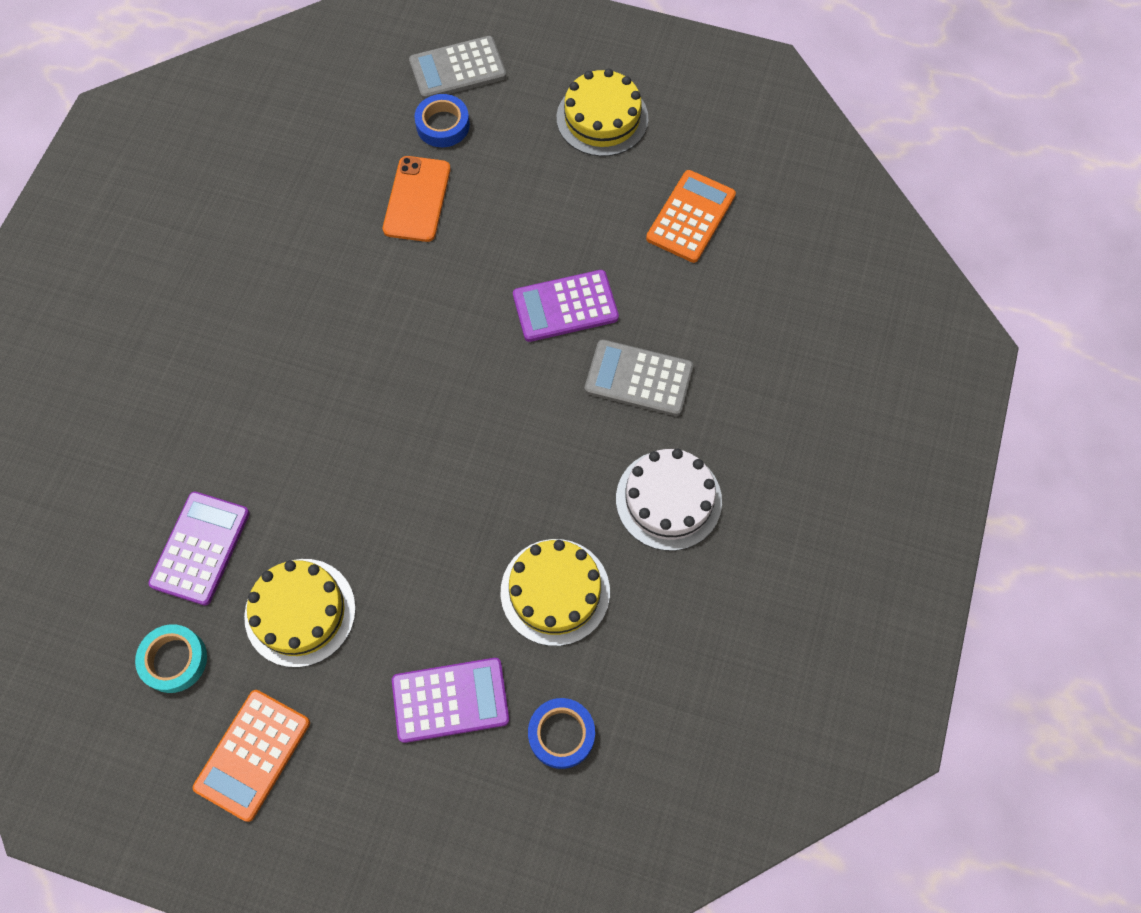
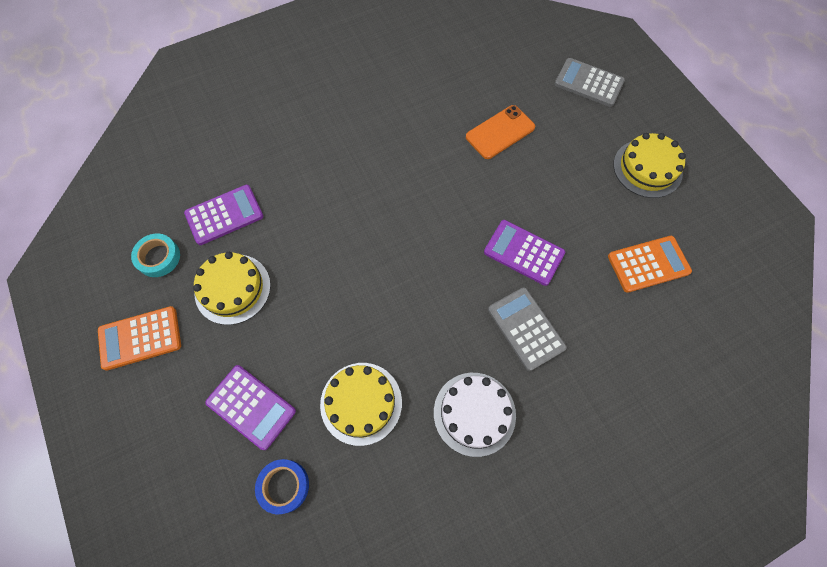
camera: 45 degrees right, 0 degrees up
blue tape [414,94,470,147] -> none

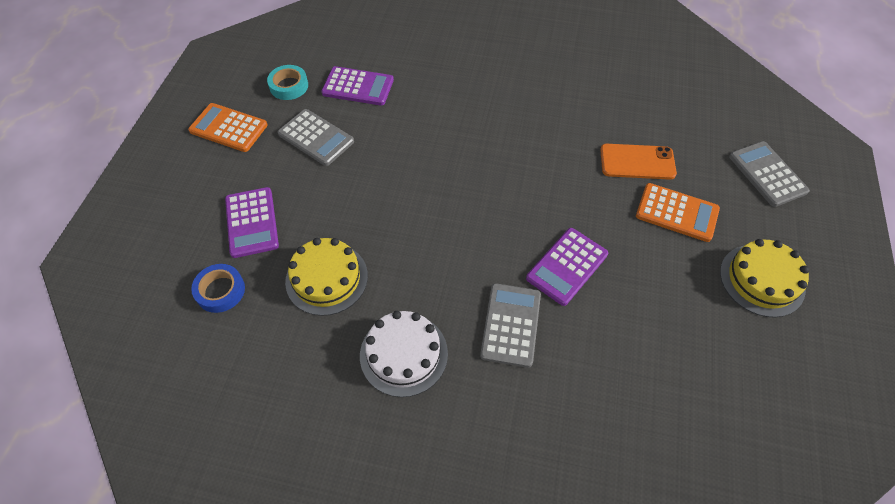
camera: 40 degrees right, 10 degrees down
yellow cake [193,252,271,325] -> grey calculator [278,109,354,166]
purple calculator [484,220,565,286] -> purple calculator turned 120 degrees counterclockwise [526,228,608,306]
orange calculator [608,236,692,293] -> orange calculator moved to [636,183,720,242]

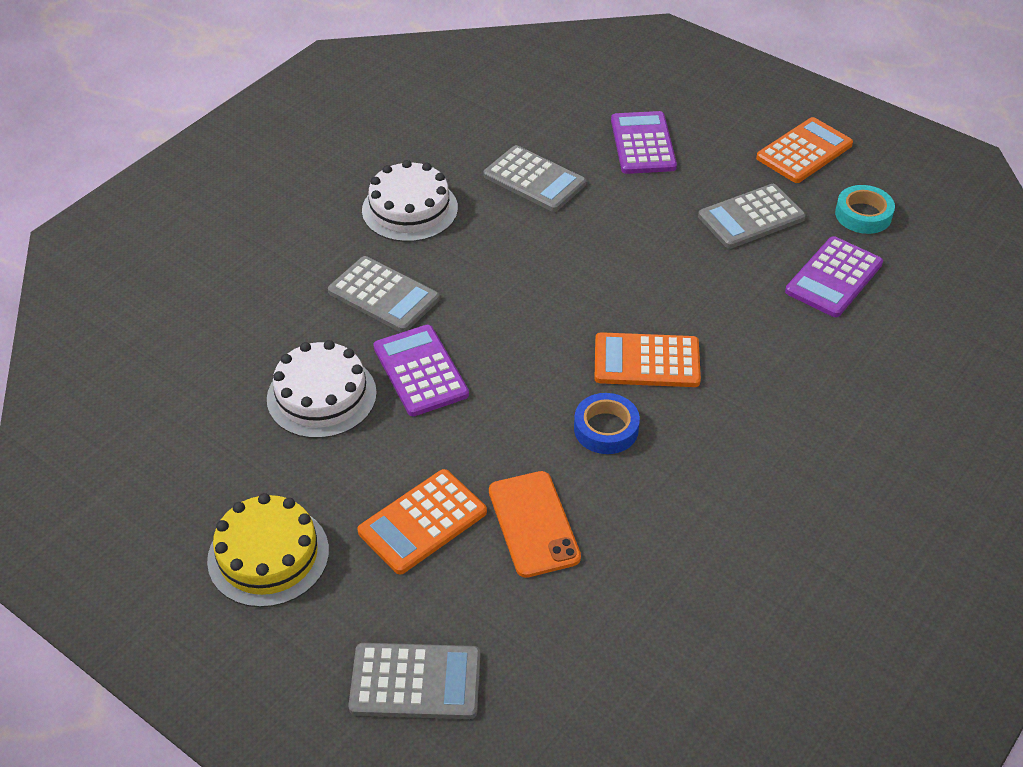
camera: 115 degrees right, 10 degrees down
blue tape [191,264,245,313] -> blue tape moved to [574,393,640,454]
purple calculator [225,187,279,258] -> purple calculator turned 75 degrees clockwise [611,111,677,174]
yellow cake [285,238,368,316] -> grey calculator [483,145,586,212]
orange phone [600,144,677,180] -> orange phone turned 45 degrees counterclockwise [489,471,581,578]
none -> white cake [267,340,377,438]
none -> orange calculator [595,332,701,387]

